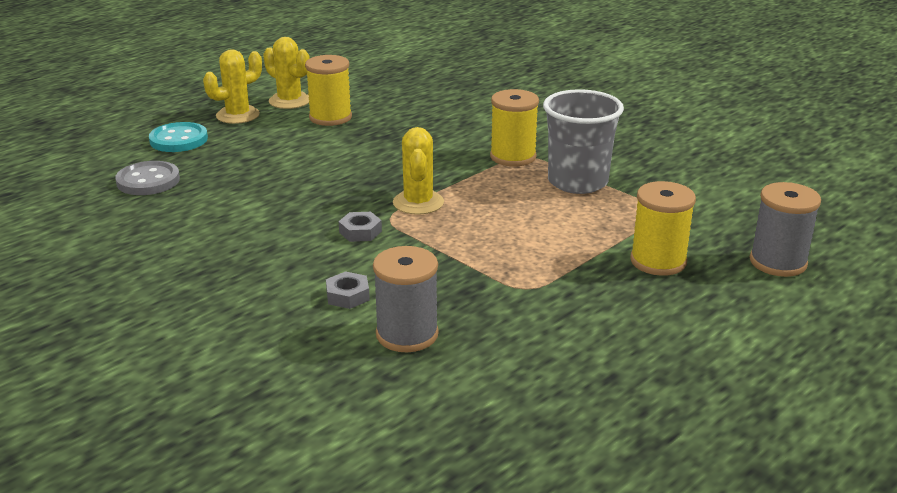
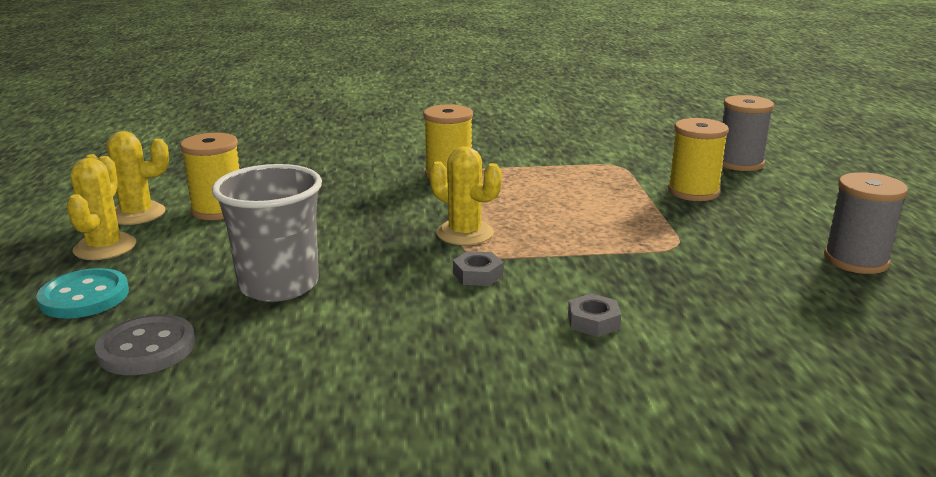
camera: 50 degrees left, 5 degrees down
grey spool [373,246,439,352] -> grey spool moved to [824,172,908,274]
grey cup [543,89,624,194] -> grey cup moved to [212,164,322,302]

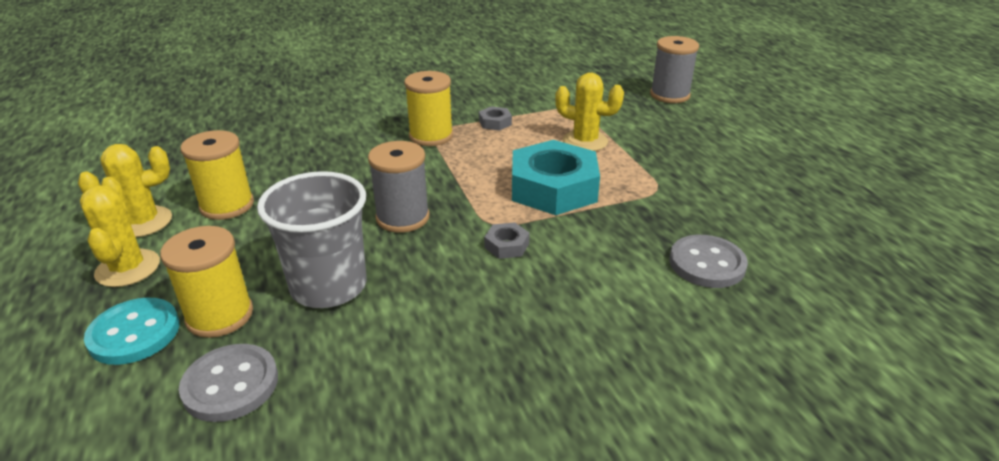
camera: 15 degrees left, 10 degrees up
yellow cactus [430,146,502,245] -> yellow cactus moved to [555,73,624,151]
grey nut [568,294,621,337] -> grey nut moved to [479,106,512,131]
yellow spool [668,118,729,201] -> yellow spool moved to [160,226,253,338]
grey spool [824,172,908,274] -> grey spool moved to [368,141,430,233]
none -> turquoise nut [512,140,600,215]
none -> grey button [669,235,748,288]

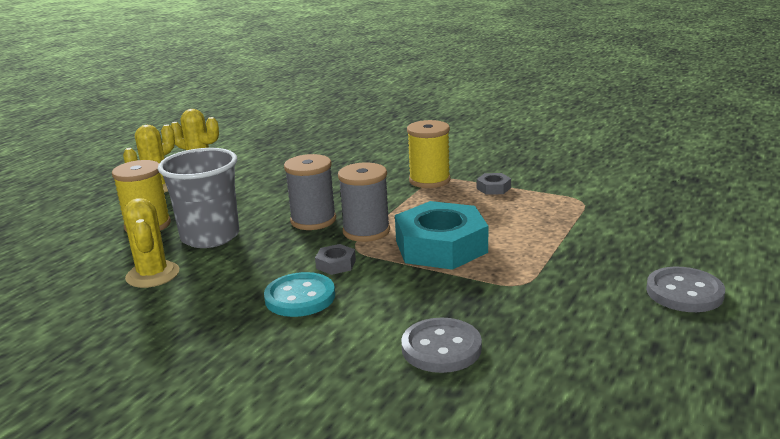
camera: 50 degrees right, 10 degrees down
turquoise button [84,298,180,365] -> turquoise button moved to [264,272,335,317]
grey button [179,344,278,422] -> grey button moved to [646,267,725,312]
yellow spool [181,130,254,220] -> none
yellow cactus [555,73,624,151] -> yellow cactus moved to [123,198,179,288]
grey spool [650,36,699,103] -> grey spool moved to [338,163,390,242]

